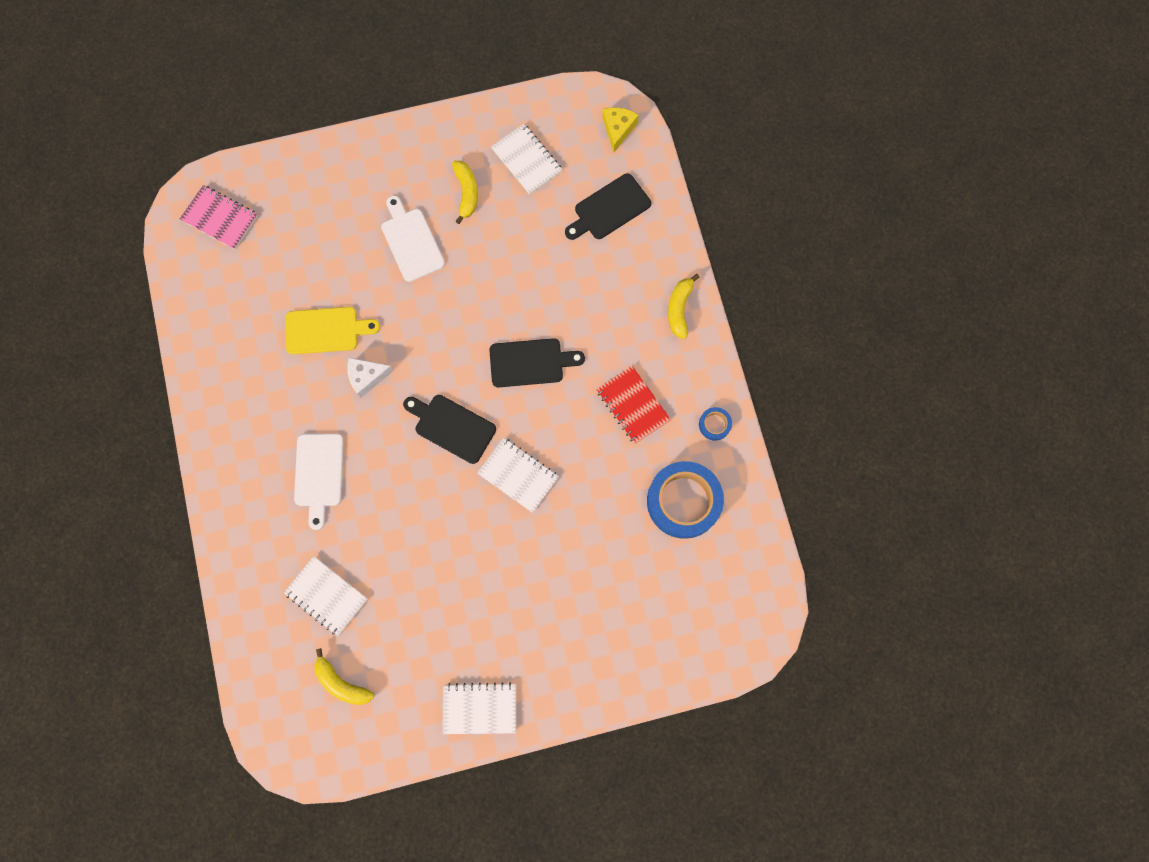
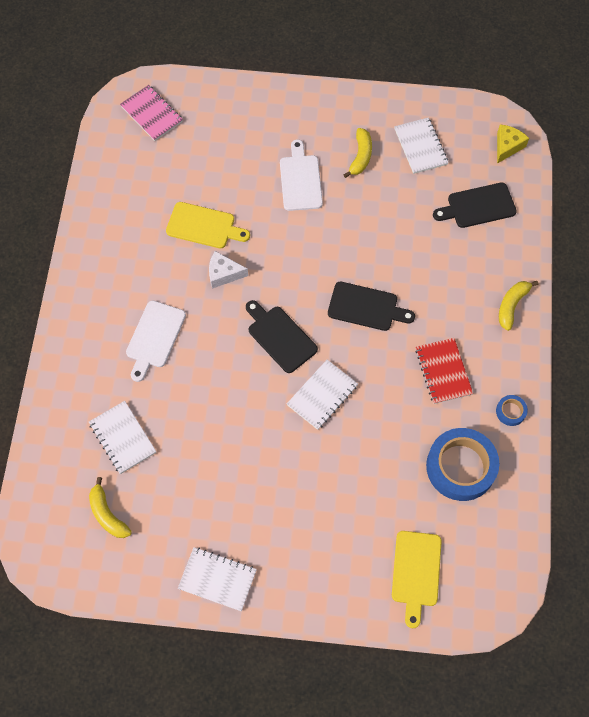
camera: 20 degrees right, 10 degrees down
white notebook [477,438,559,513] -> white notebook turned 75 degrees clockwise [287,360,358,430]
none -> yellow cutting board [392,531,442,628]

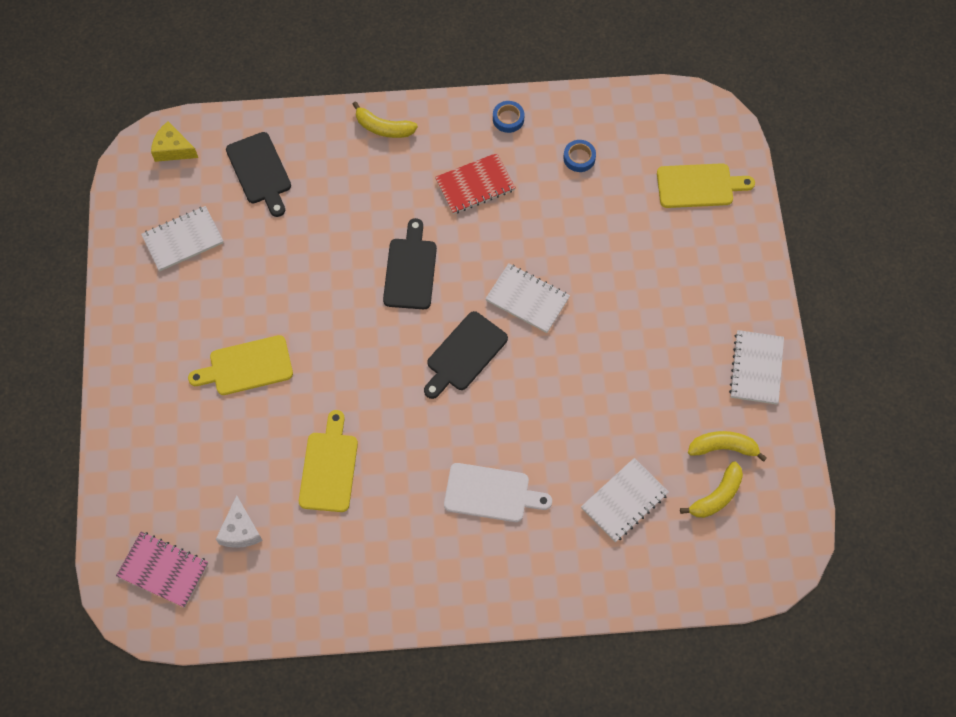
camera: 100 degrees left, 0 degrees up
pink notebook [120,85,183,141] -> pink notebook turned 75 degrees clockwise [116,532,208,608]
white cheese [209,251,248,289] -> white cheese moved to [216,495,263,548]
white cutting board [280,140,323,211] -> yellow cutting board [188,335,293,395]
yellow banana [344,128,372,178] -> yellow banana moved to [688,431,767,462]
blue tape [426,428,499,501] -> blue tape [564,140,596,172], size x0.44

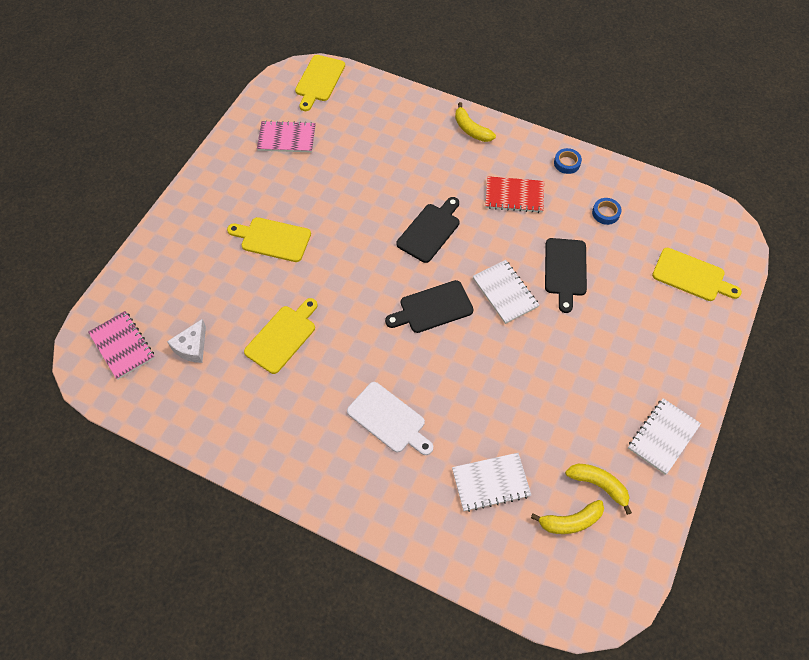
camera: 30 degrees right, 5 degrees down
white notebook [141,206,223,271] -> pink notebook [257,120,316,153]
yellow cheese [151,121,198,162] -> yellow cutting board [295,55,345,111]
black cutting board [226,132,291,217] -> black cutting board moved to [545,238,587,313]

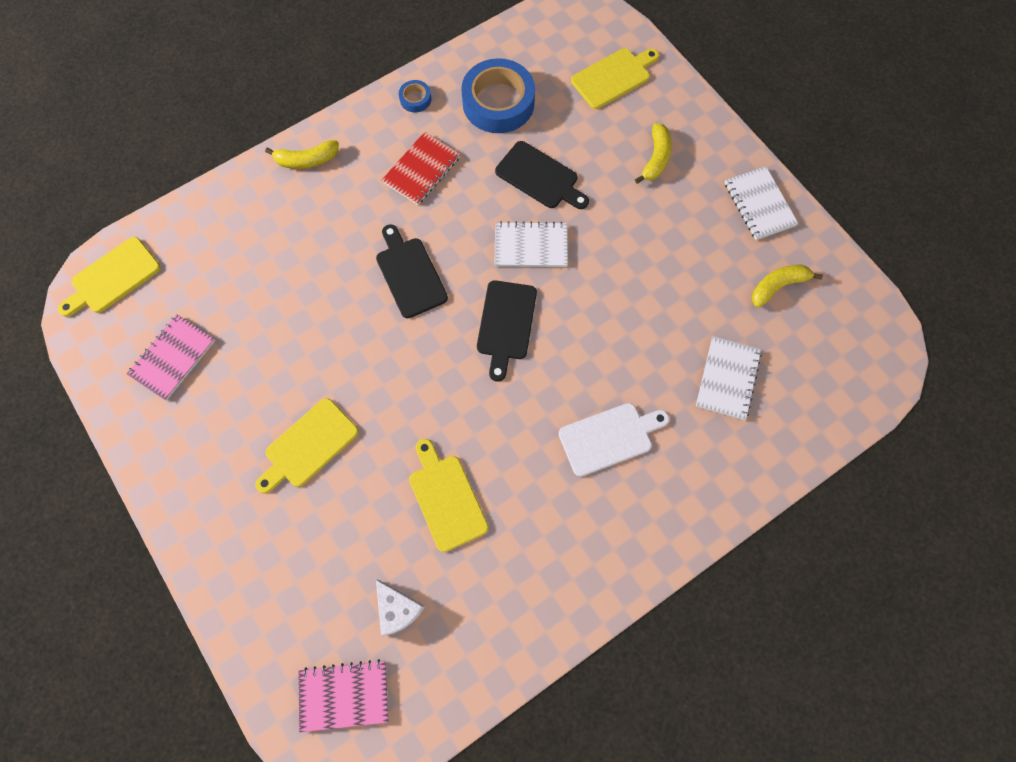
camera: 60 degrees left, 10 degrees up
yellow cutting board [295,55,345,111] -> yellow cutting board turned 90 degrees clockwise [58,237,161,317]
yellow banana [531,500,604,534] -> yellow banana moved to [635,123,672,184]
blue tape [592,198,622,225] -> blue tape [461,58,535,133], size x2.28

